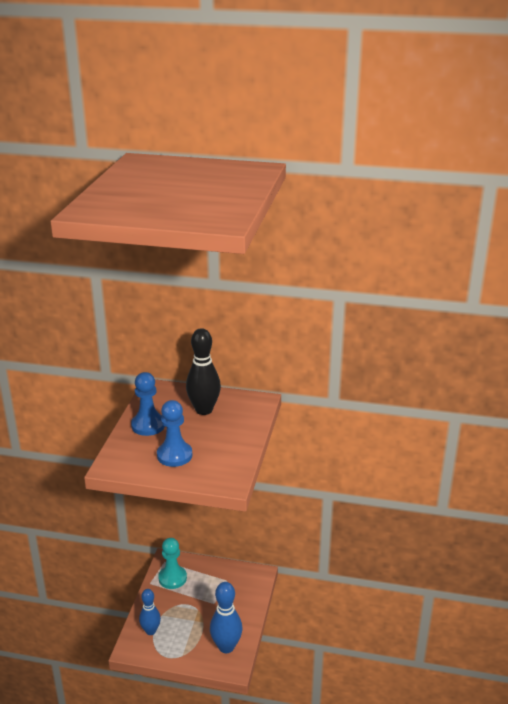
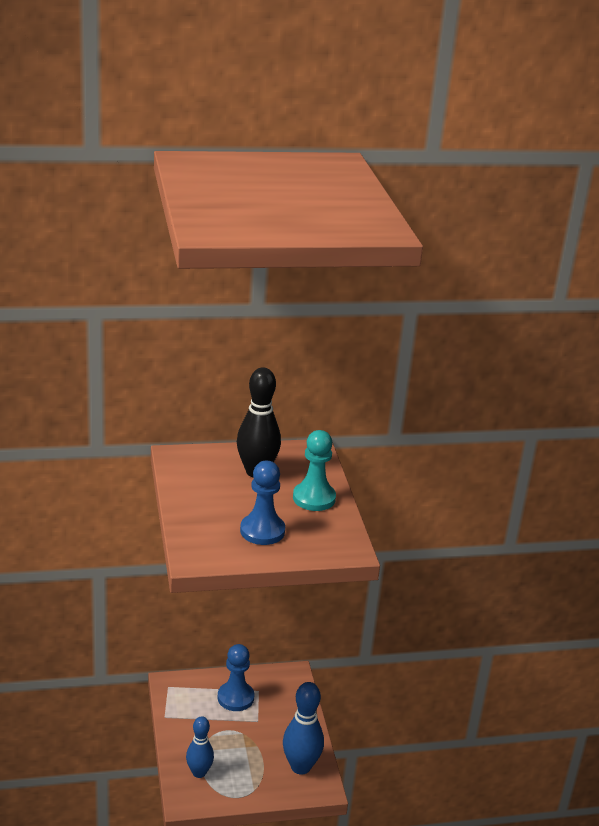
camera: 25 degrees left, 0 degrees up
blue pawn [131,372,165,436] -> blue pawn moved to [218,644,254,711]
turquoise pawn [158,538,187,589] -> turquoise pawn moved to [293,430,336,511]

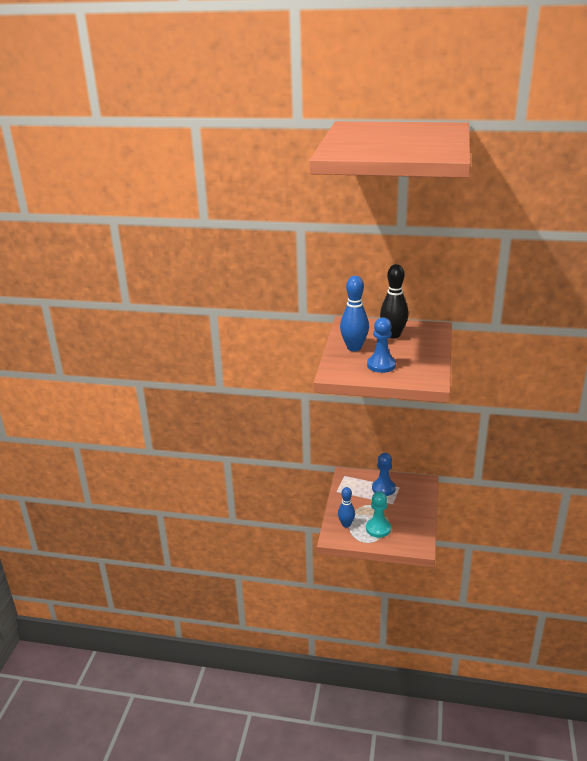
camera: 25 degrees right, 0 degrees up
blue bowling pin [283,682,324,775] -> blue bowling pin moved to [340,276,369,351]
turquoise pawn [293,430,336,511] -> turquoise pawn moved to [366,491,391,538]

